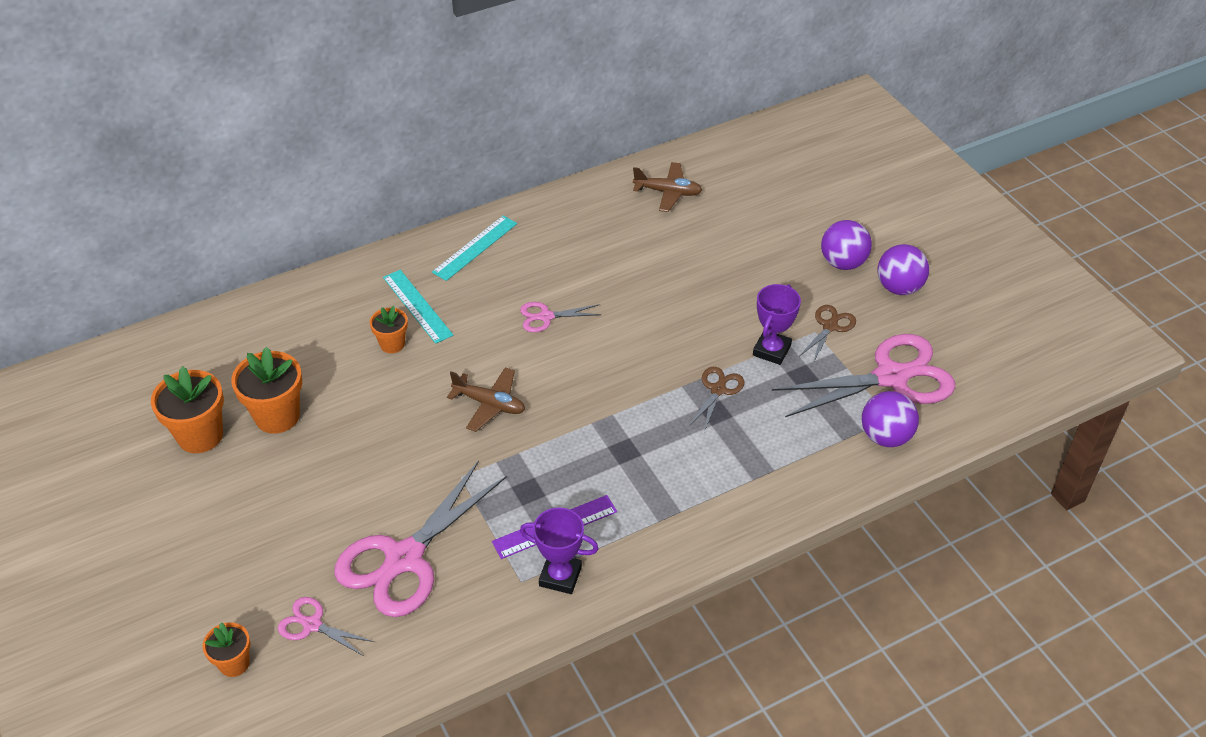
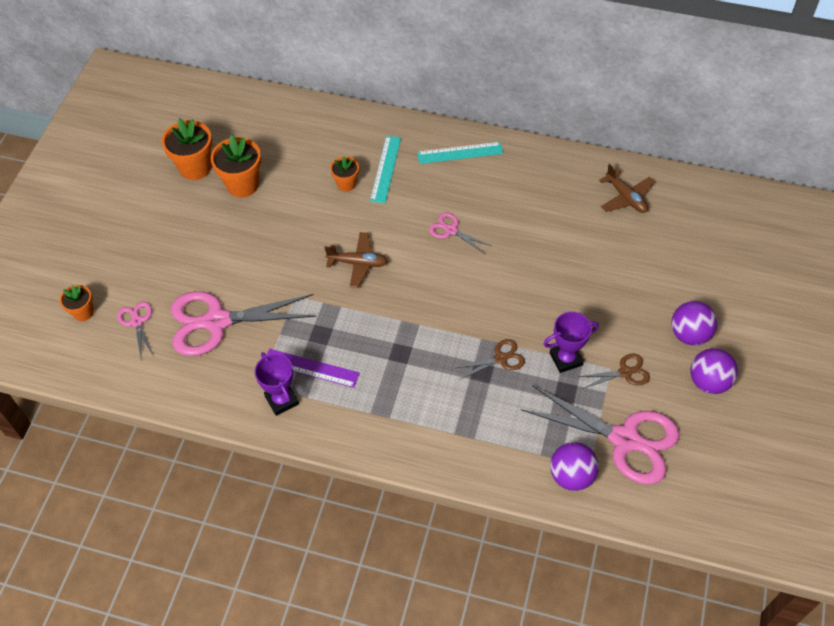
camera: 45 degrees right, 10 degrees up
brown plane [447,367,525,432] -> brown plane turned 60 degrees counterclockwise [324,232,388,288]

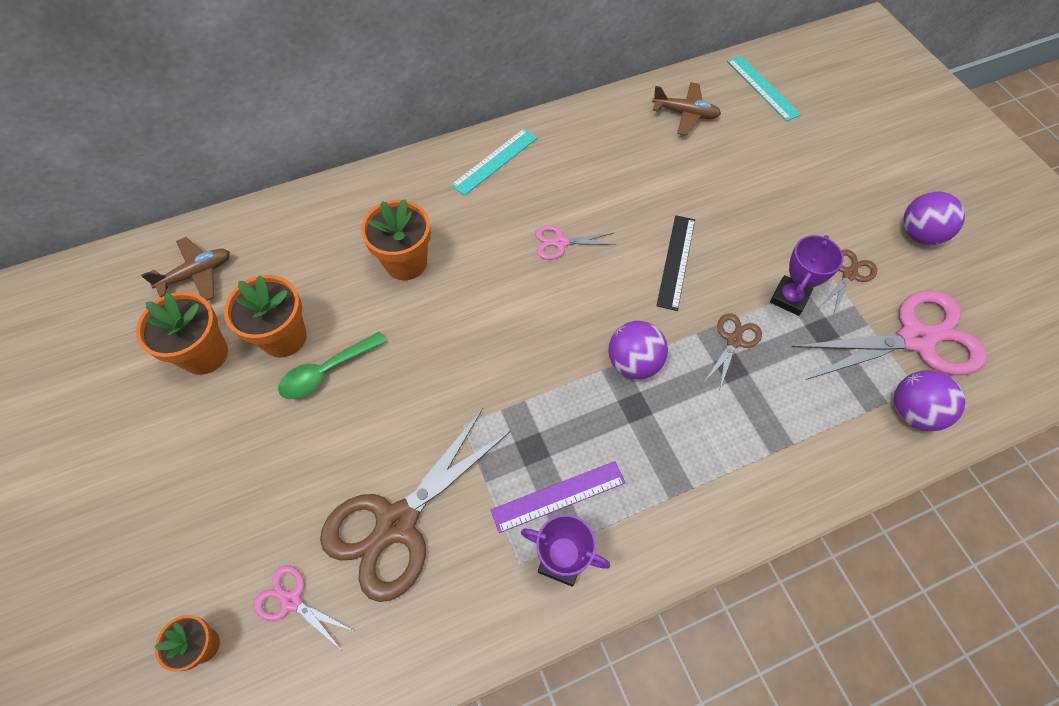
camera: 40 degrees left, 5 degrees up
pink scissors [171,291,317,356] -> brown scissors [320,408,511,602]
brown plane [324,232,388,288] -> brown plane moved to [141,237,230,301]
orange flower pot [330,156,359,192] -> orange flower pot [361,199,431,280], size x1.71
turquoise ruler [370,136,401,203] -> turquoise ruler moved to [727,55,801,121]
purple ball [671,301,717,345] -> purple ball moved to [608,321,668,379]
none -> green spoon [278,332,386,399]
none -> black ruler [657,215,695,311]

